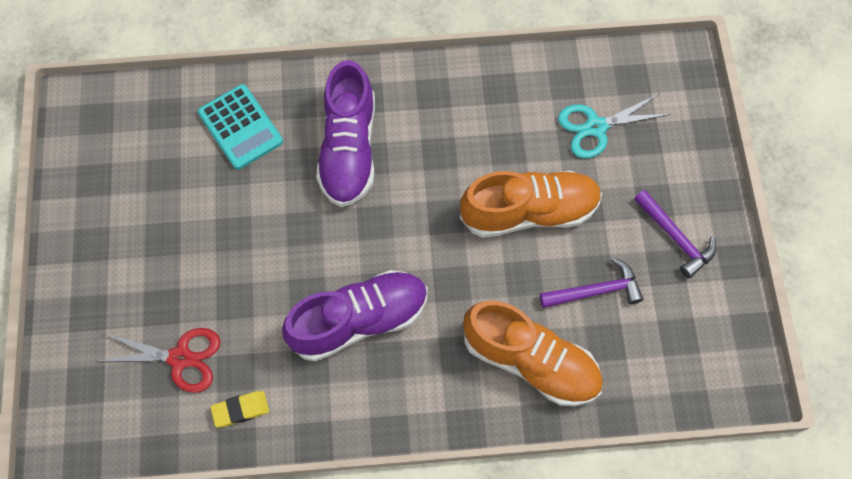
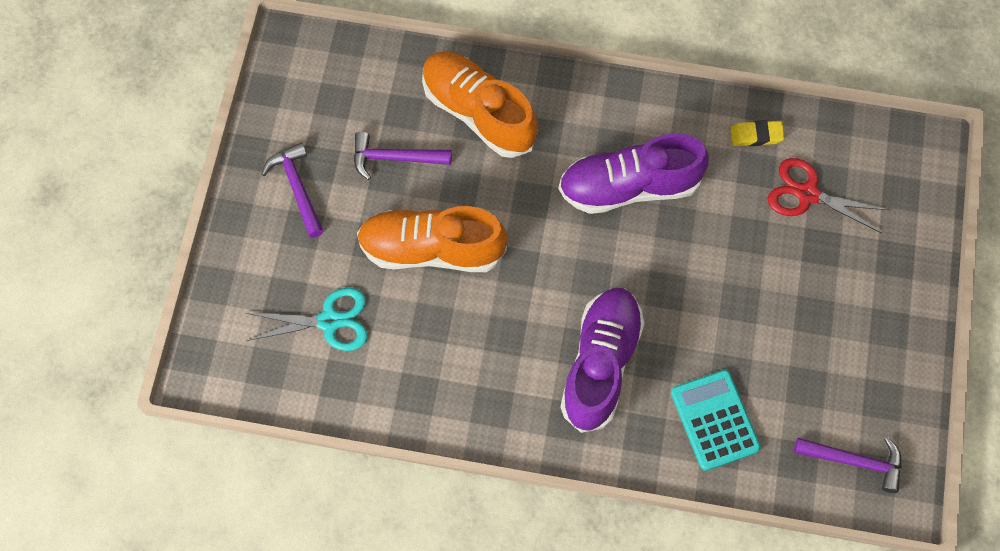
camera: 165 degrees left, 0 degrees up
none -> purple hammer [794,437,902,493]

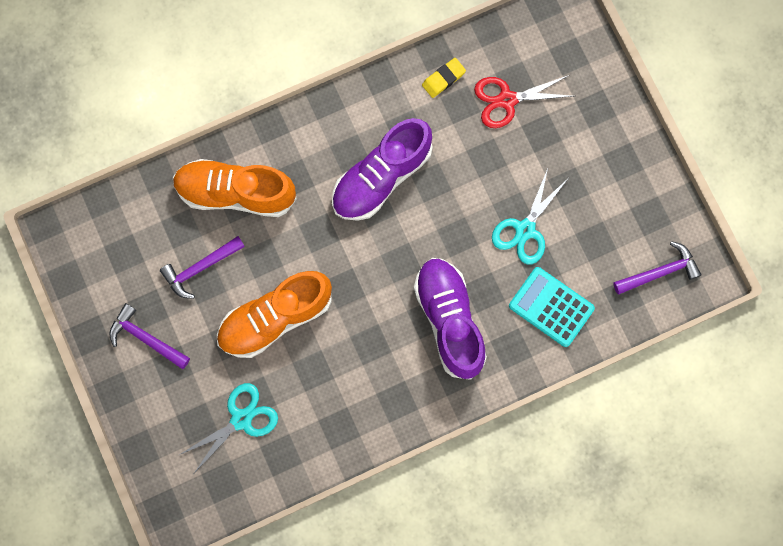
camera: 35 degrees left, 10 degrees up
none -> turquoise scissors [492,168,567,265]

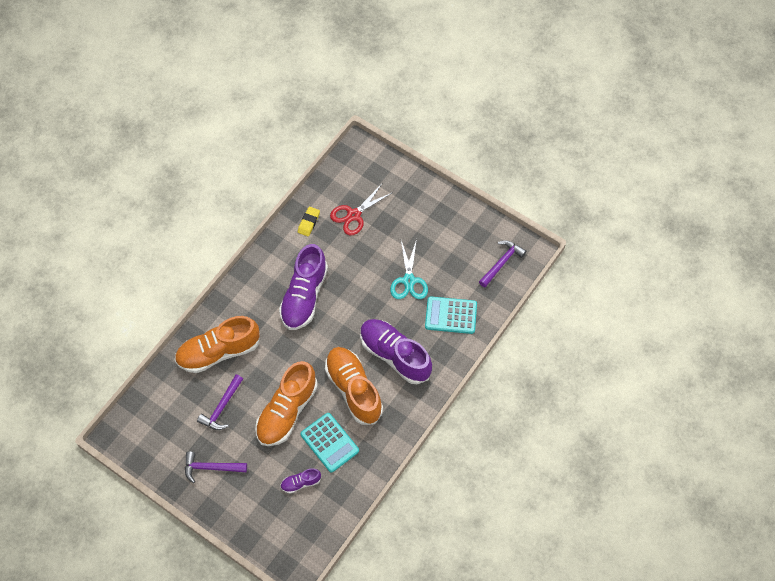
camera: 30 degrees left, 15 degrees down
turquoise scissors [179,383,278,473] -> purple shoe [280,468,321,494]
none -> turquoise calculator [300,413,359,473]
none -> orange shoe [325,347,383,425]

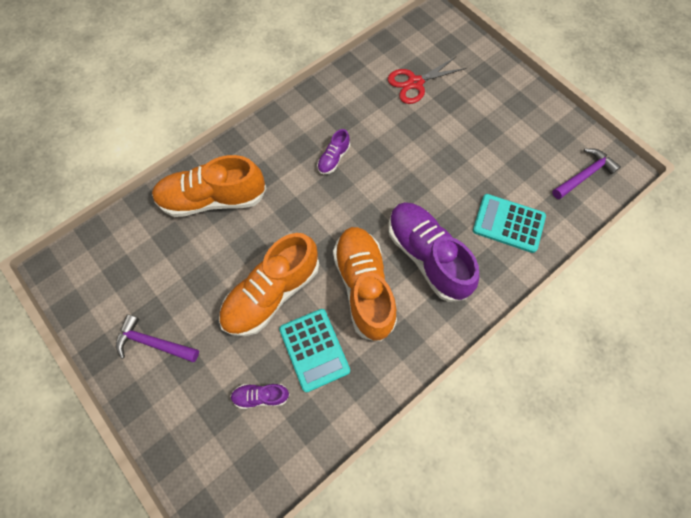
camera: 15 degrees right, 5 degrees up
purple hammer [197,374,243,430] -> none
purple shoe [279,244,328,330] -> purple shoe [317,129,350,174], size x0.45
yellow eraser [298,207,320,236] -> none
turquoise scissors [390,239,428,299] -> none

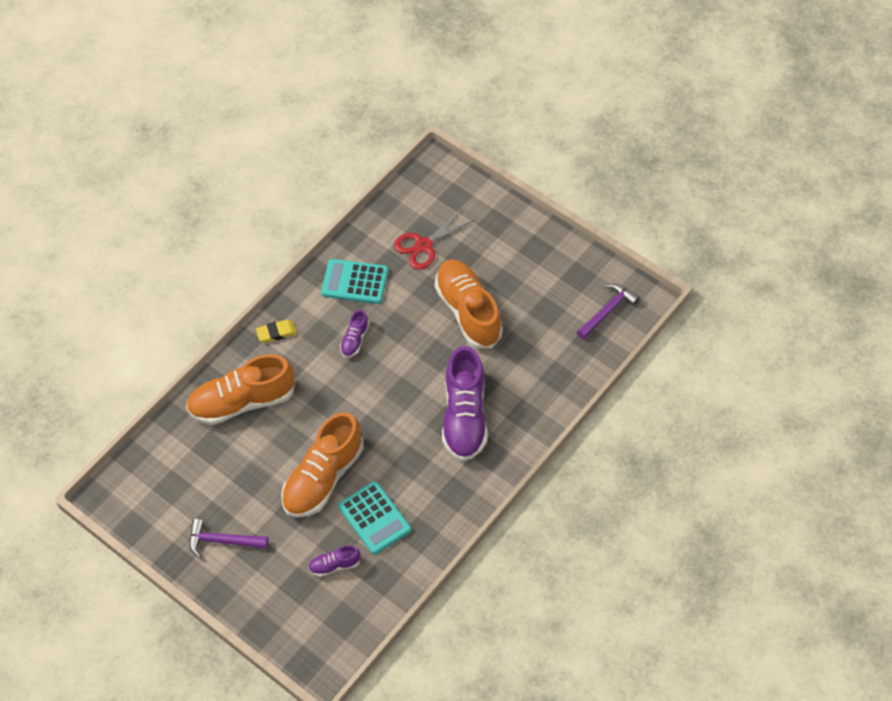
camera: 10 degrees left, 10 degrees down
orange shoe [333,227,397,342] -> orange shoe moved to [435,259,503,348]
purple shoe [388,202,479,302] -> purple shoe turned 135 degrees counterclockwise [442,346,487,461]
turquoise calculator [473,194,546,253] -> turquoise calculator moved to [321,259,388,304]
none -> yellow eraser [256,320,297,343]

